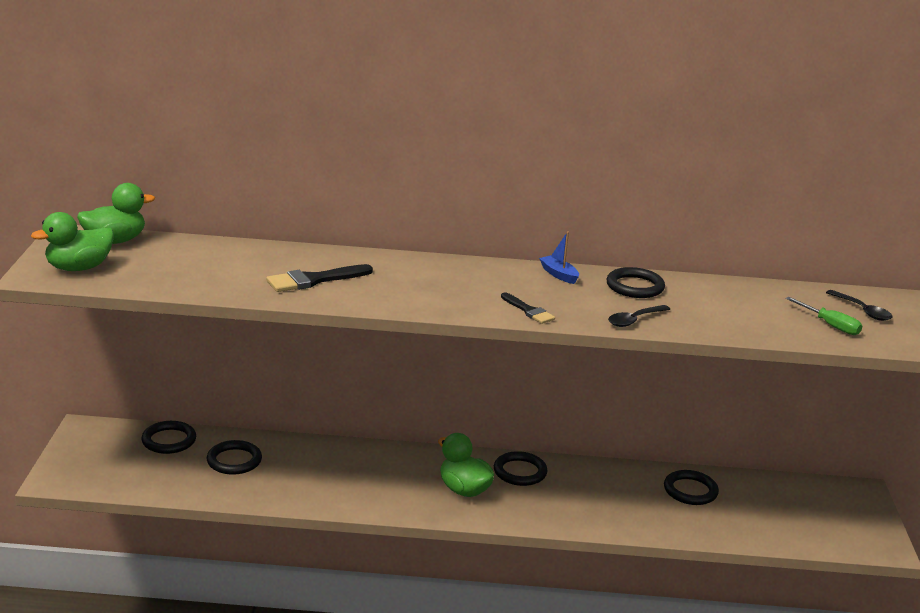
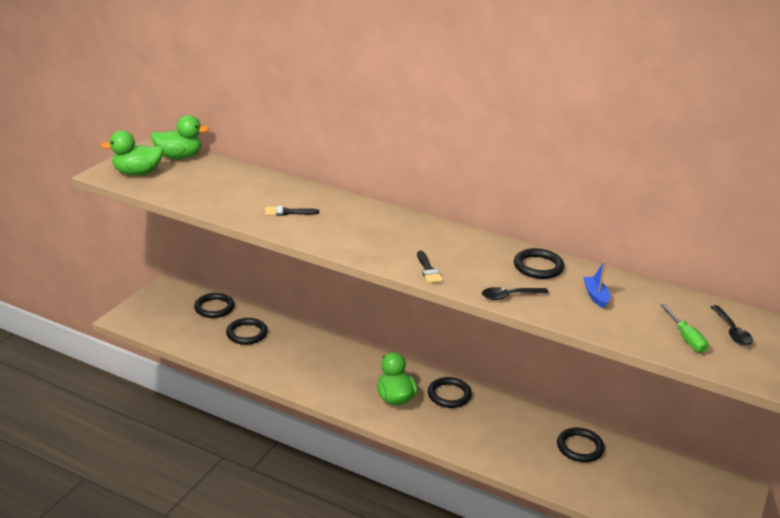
camera: 25 degrees right, 5 degrees up
black brush [266,264,373,292] -> black brush [265,206,319,216], size x0.63
blue boat [539,232,579,284] -> blue boat moved to [583,261,610,308]

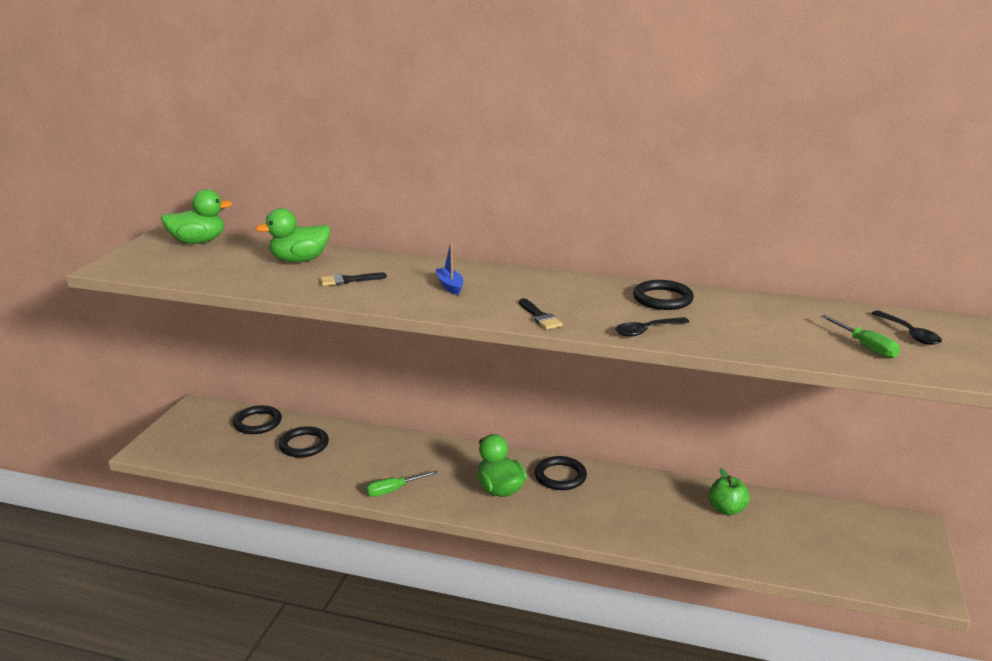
camera: 10 degrees left, 5 degrees down
green duck [100,131,163,175] -> green duck moved to [255,208,330,262]
black ring [557,428,605,462] -> green apple [709,468,750,516]
blue boat [583,261,610,308] -> blue boat moved to [435,242,463,295]
none -> green screwdriver [366,470,438,497]

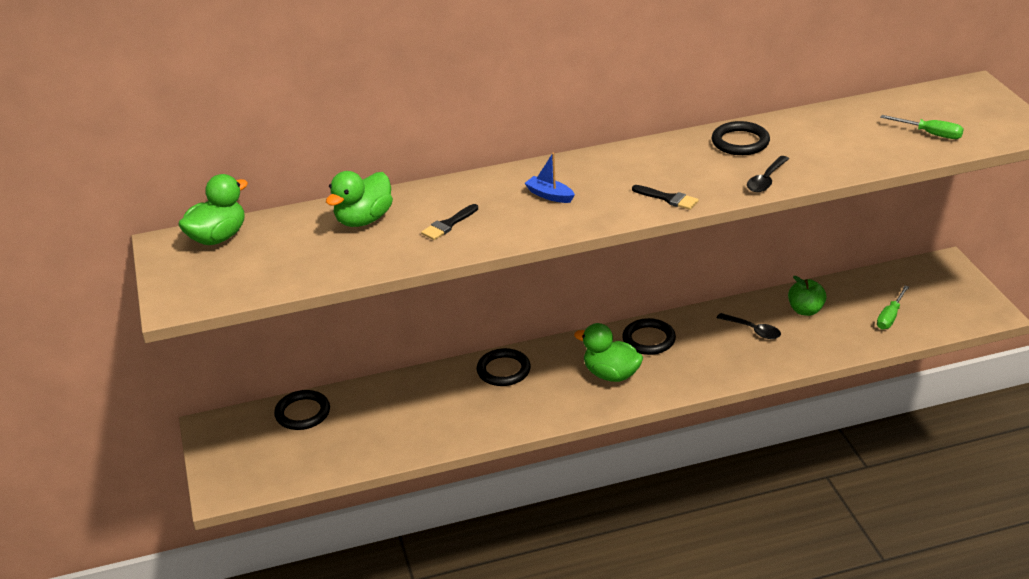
camera: 30 degrees left, 10 degrees up
black ring [279,426,329,458] -> black ring moved to [477,348,531,386]
green screwdriver [366,470,438,497] -> green screwdriver moved to [877,286,909,330]
black spoon [872,310,942,345] -> black spoon moved to [717,313,781,339]

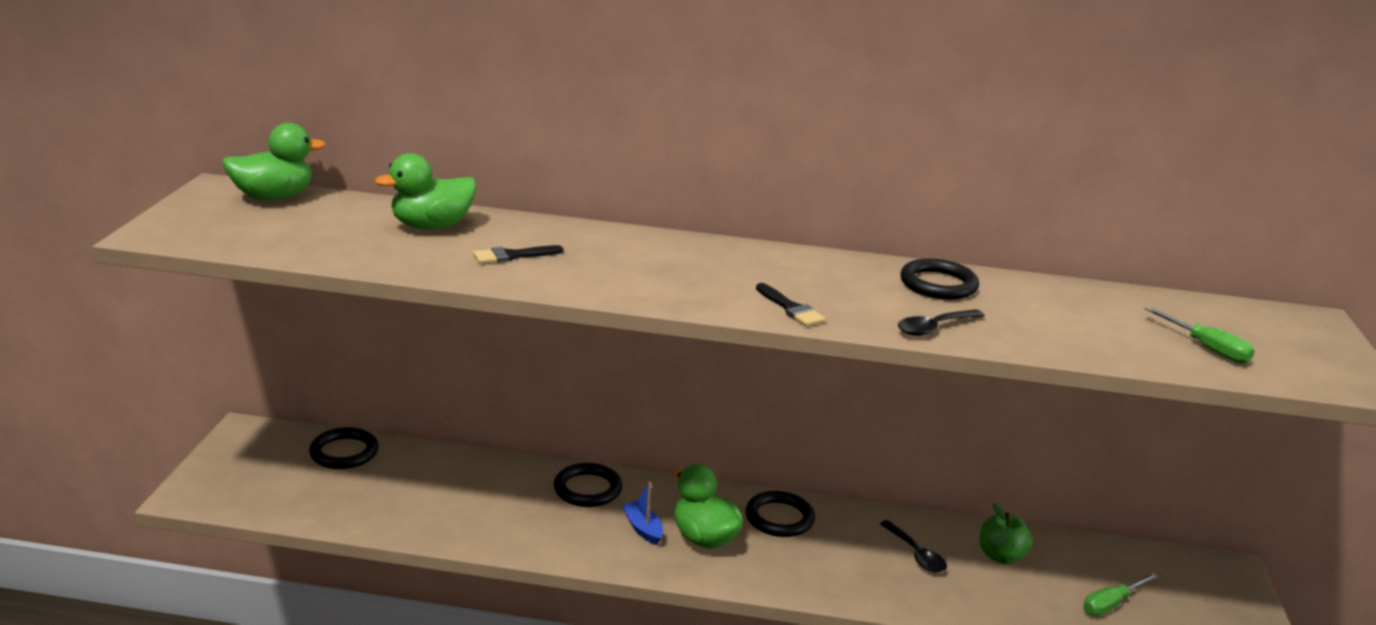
camera: 20 degrees right, 10 degrees down
blue boat [525,153,575,203] -> blue boat moved to [622,482,663,545]

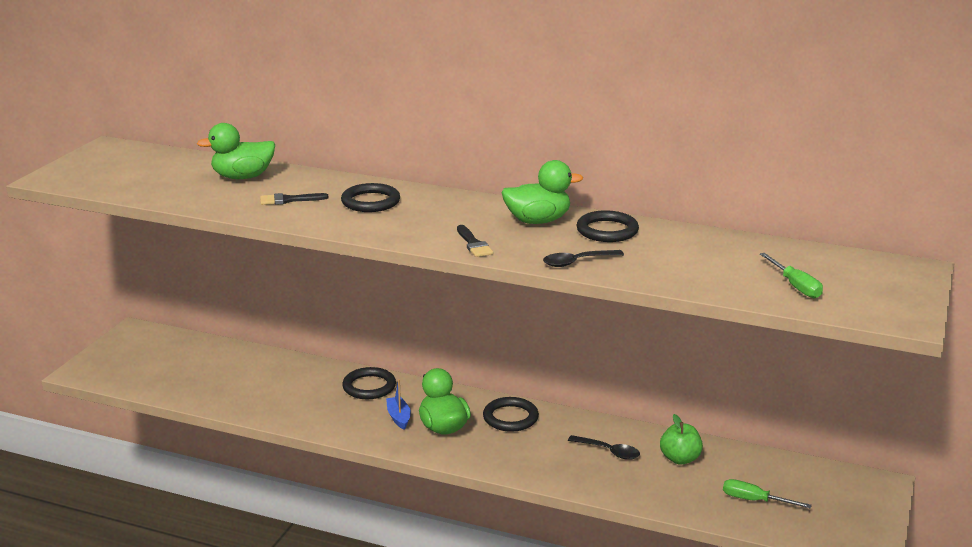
camera: 15 degrees right, 0 degrees up
green duck [222,123,326,200] -> green duck moved to [502,160,583,224]
black ring [309,427,379,469] -> black ring moved to [341,183,400,212]
black spoon [880,520,947,573] -> black spoon turned 45 degrees counterclockwise [568,435,640,460]
green screwdriver [1083,573,1158,616] -> green screwdriver turned 45 degrees clockwise [723,479,812,509]

